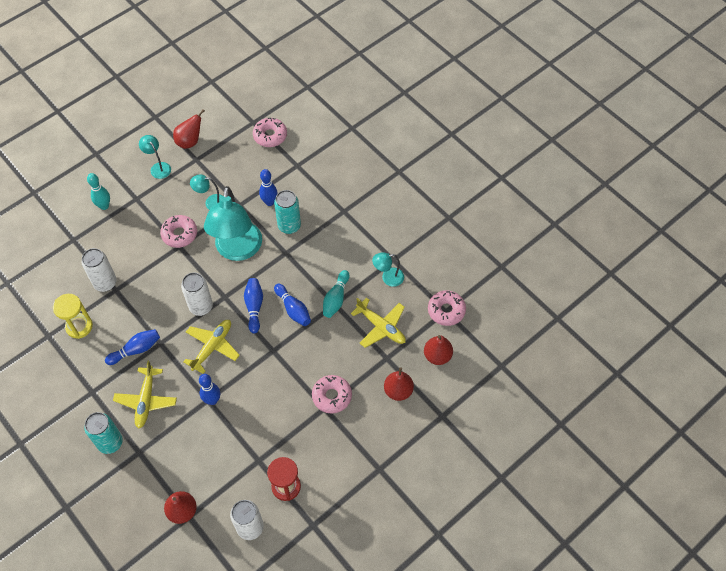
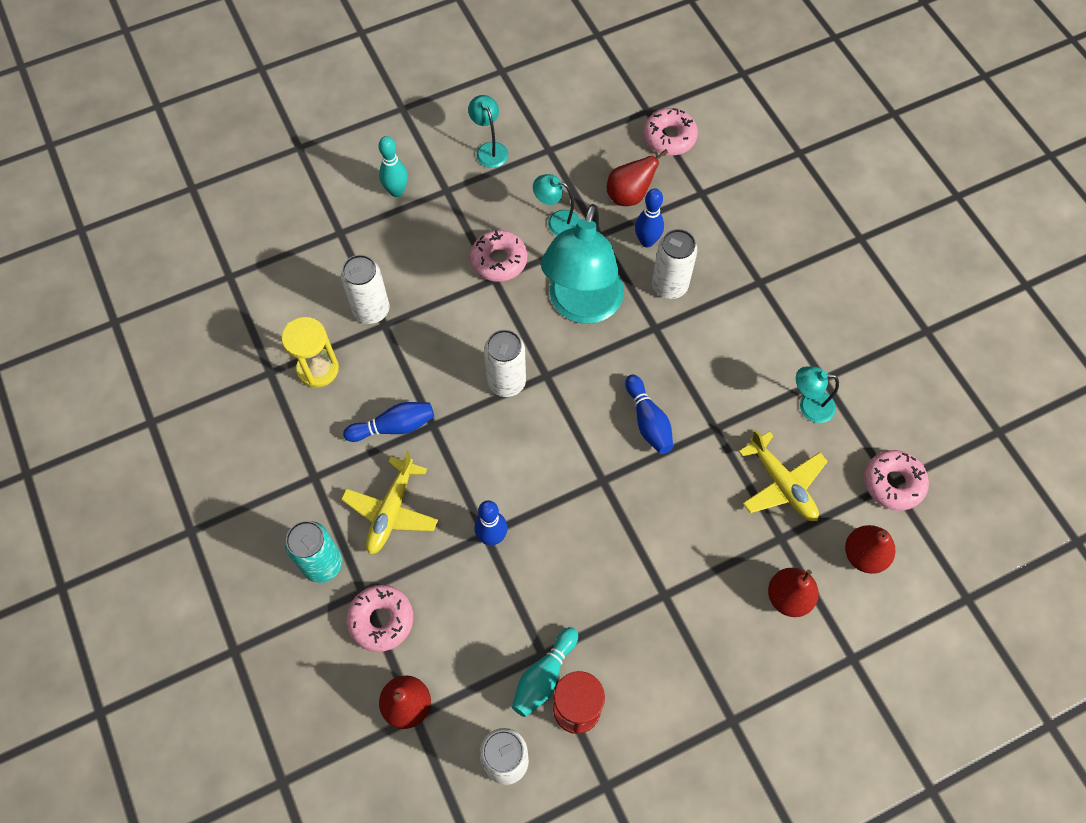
camera: 15 degrees right, 5 degrees up
red pear [173,109,205,149] -> red pear moved to [607,149,668,206]
yellow plane [183,320,240,374] -> none
blue bowling pin [244,278,263,333] -> none
turquoise can [274,190,301,234] -> white can [652,229,697,299]
pink donut [312,375,352,414] -> pink donut moved to [346,585,413,652]
turquoise bowling pin [323,270,350,318] -> turquoise bowling pin moved to [512,627,578,717]

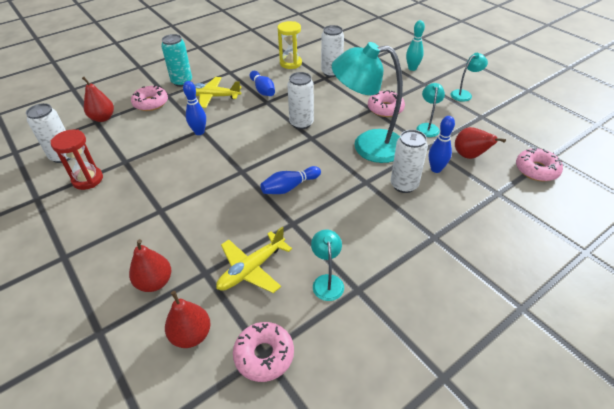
camera: 80 degrees right, 20 degrees down
turquoise bowling pin [512,627,578,717] -> none

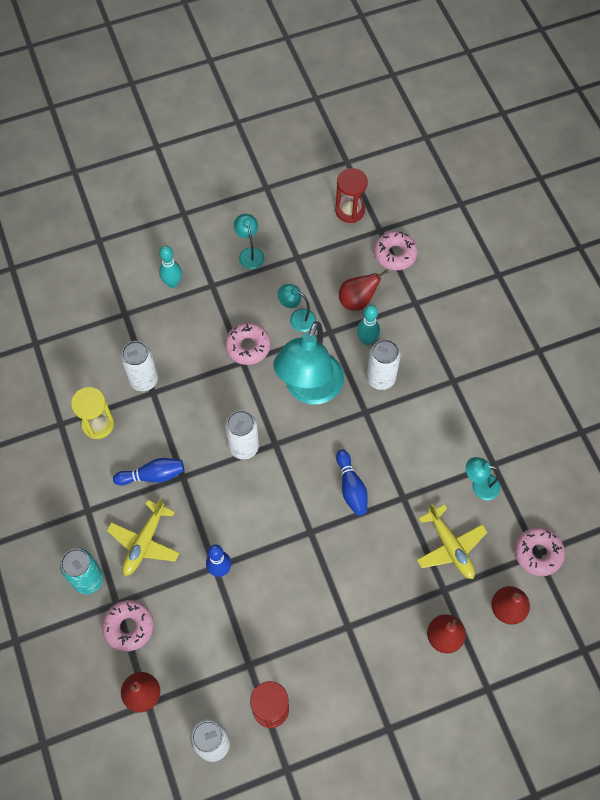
camera: 75 degrees left, 20 degrees up
blue bowling pin [429,116,455,173] -> turquoise bowling pin [357,305,380,345]
none -> red hourglass [335,168,368,223]

